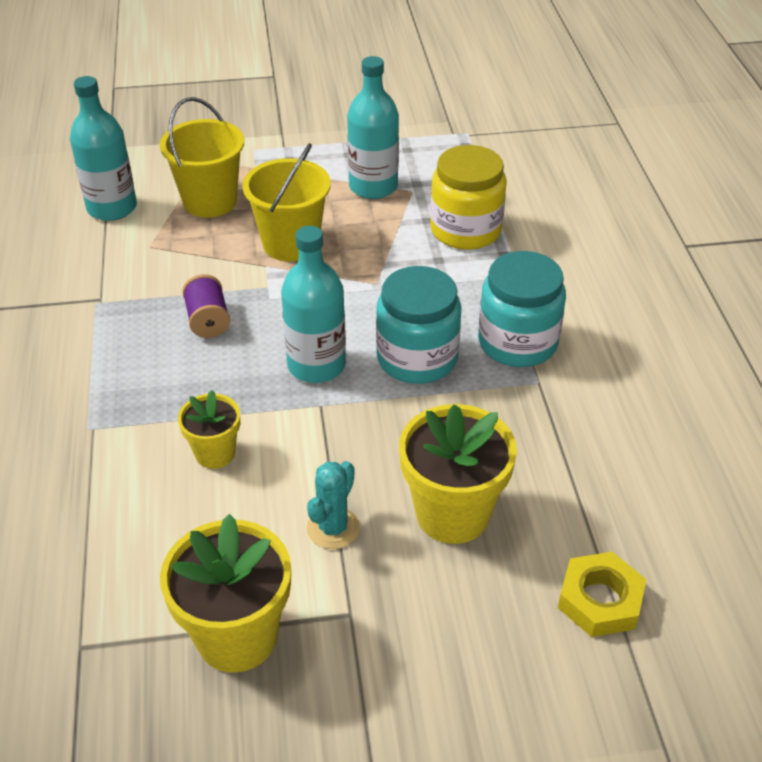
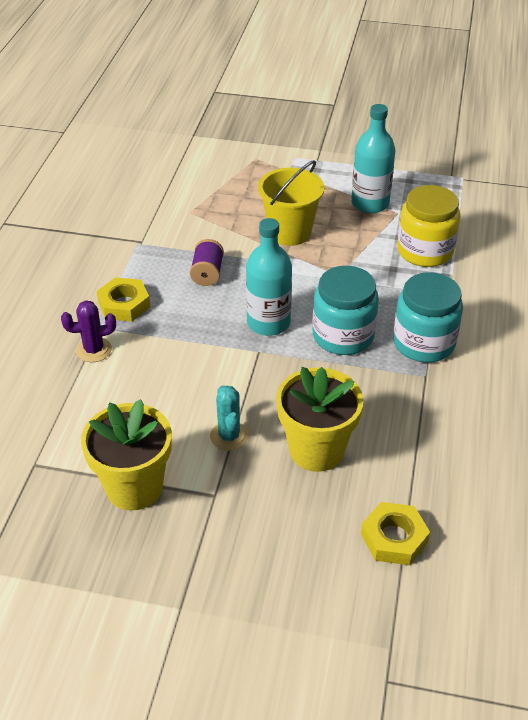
camera: 20 degrees right, 0 degrees up
turquoise bottle [70,76,137,221] -> none
yellow bucket [160,97,244,218] -> none
yellow flower pot [178,390,240,469] -> none
turquoise cactus [307,461,360,549] -> turquoise cactus turned 60 degrees counterclockwise [210,385,249,451]
none -> purple cactus [61,300,116,362]
none -> yellow nut [97,277,150,322]

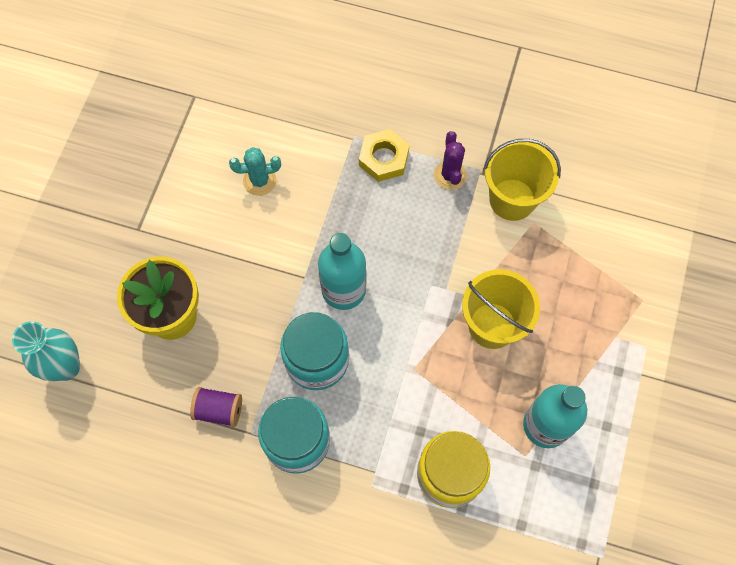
camera: 95 degrees right, 25 degrees up
purple cactus [61,300,116,362] -> purple cactus moved to [434,131,467,190]
yellow flower pot [81,399,172,510] -> none
purple spool [190,239,224,286] -> purple spool moved to [190,387,242,427]
turquoise cactus [210,385,249,451] -> turquoise cactus moved to [229,147,281,196]
yellow nut [361,502,430,565] -> turquoise vase [12,321,80,381]
none -> yellow bucket [483,139,561,221]

